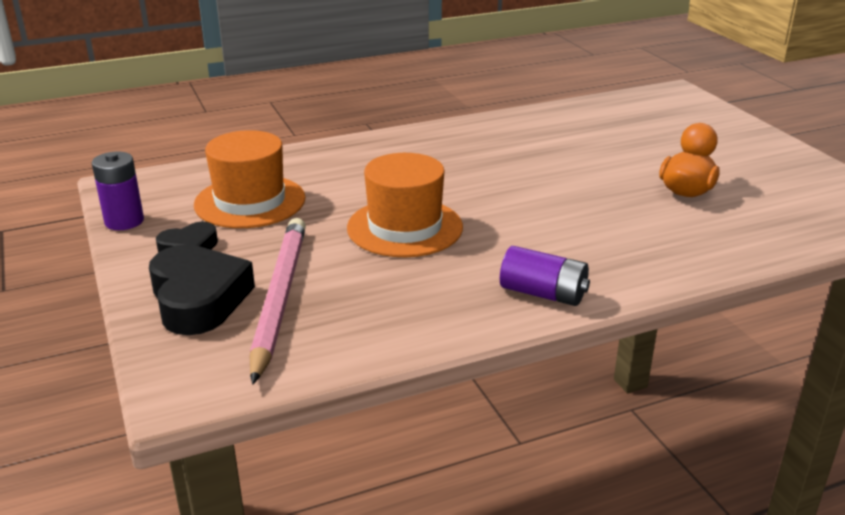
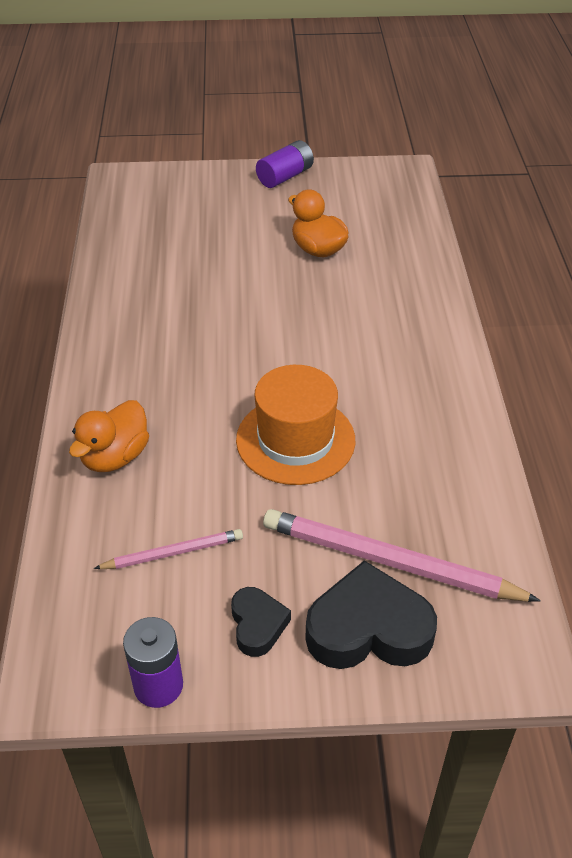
camera: 70 degrees left, 15 degrees up
orange hat [194,130,306,228] -> pink pencil [94,529,243,569]
purple battery [500,246,590,306] -> purple battery moved to [256,140,314,188]
none -> orange duck [69,400,149,472]

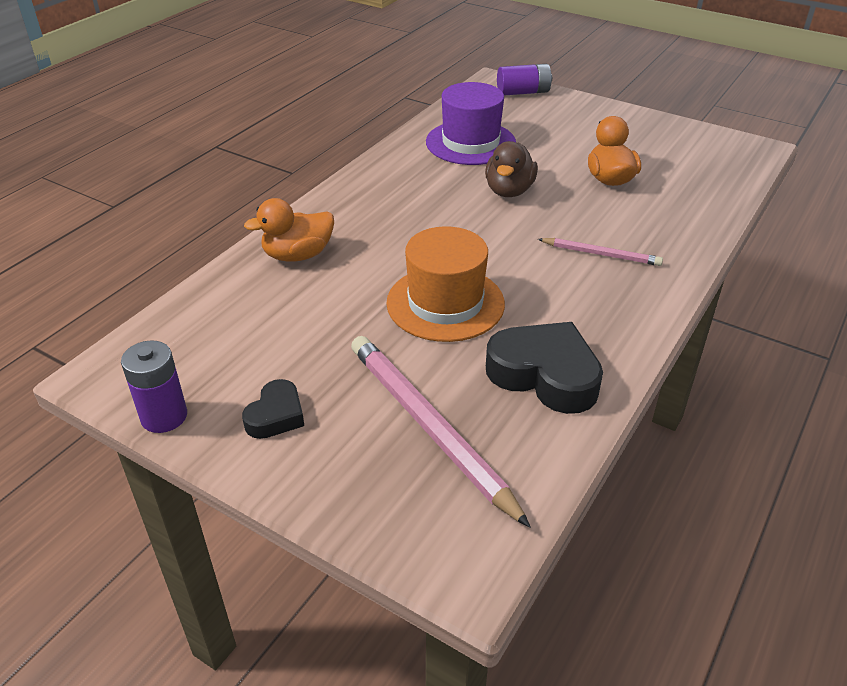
camera: 35 degrees right, 5 degrees down
pink pencil [94,529,243,569] -> pink pencil moved to [538,238,663,266]
purple battery [256,140,314,188] -> purple battery moved to [497,64,552,96]
black heart [305,560,437,669] -> black heart moved to [486,322,603,414]
none -> purple hat [426,82,516,165]
none -> brown duck [485,141,538,197]

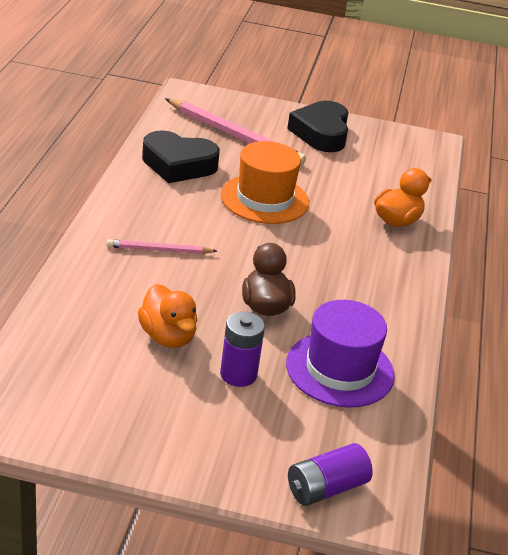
camera: 155 degrees right, 5 degrees down
purple battery [121,340,187,433] -> purple battery moved to [220,312,265,387]
black heart [242,379,304,439] -> black heart [287,101,348,152], size x1.81

